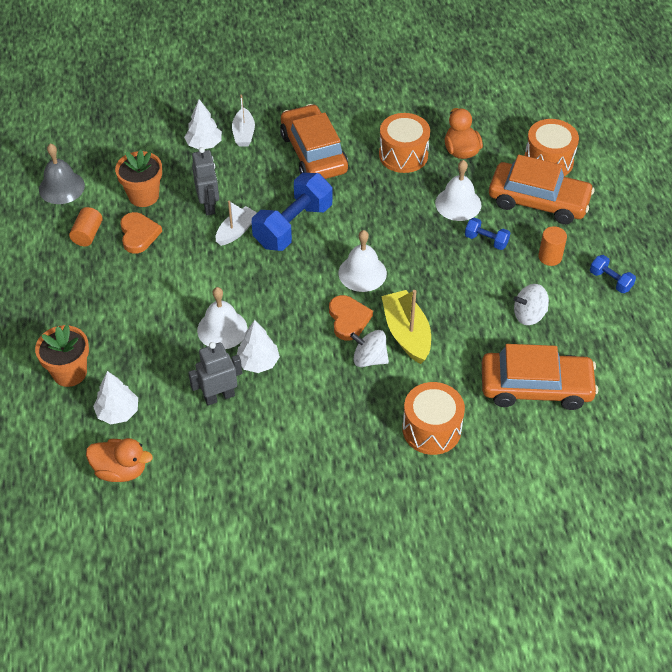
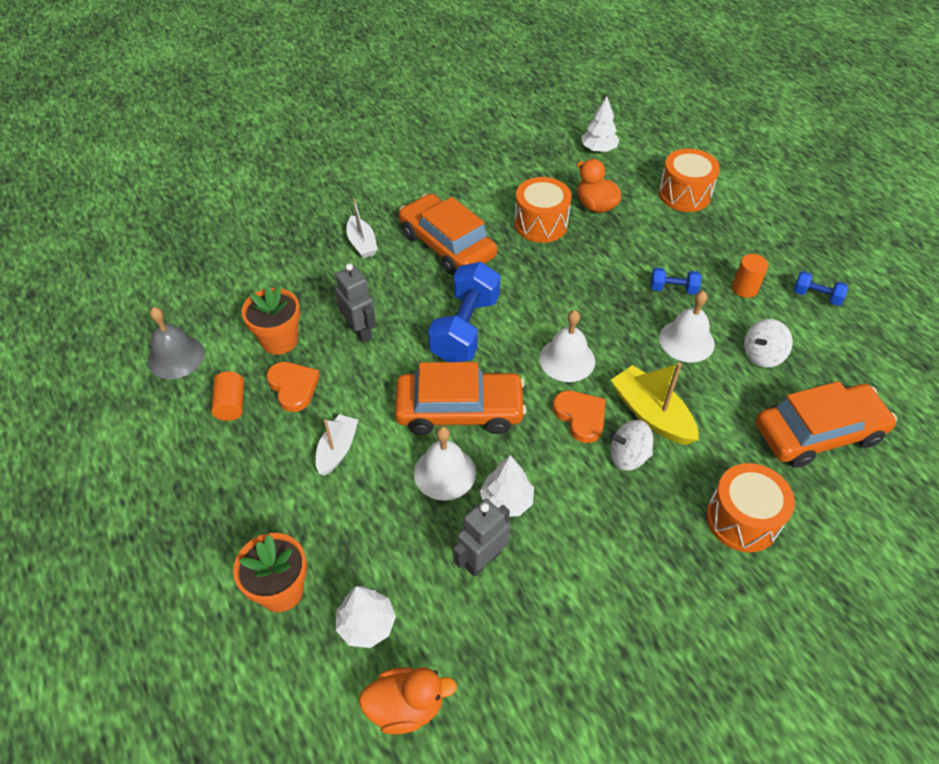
camera: 20 degrees left, 0 degrees up
white tree [184,99,222,149] -> white tree moved to [581,96,620,152]
white boat [216,200,257,246] -> white boat moved to [316,414,358,476]
white bell [435,160,482,221] -> white bell moved to [659,291,715,363]
orange car [489,155,595,224] -> orange car moved to [395,362,526,435]

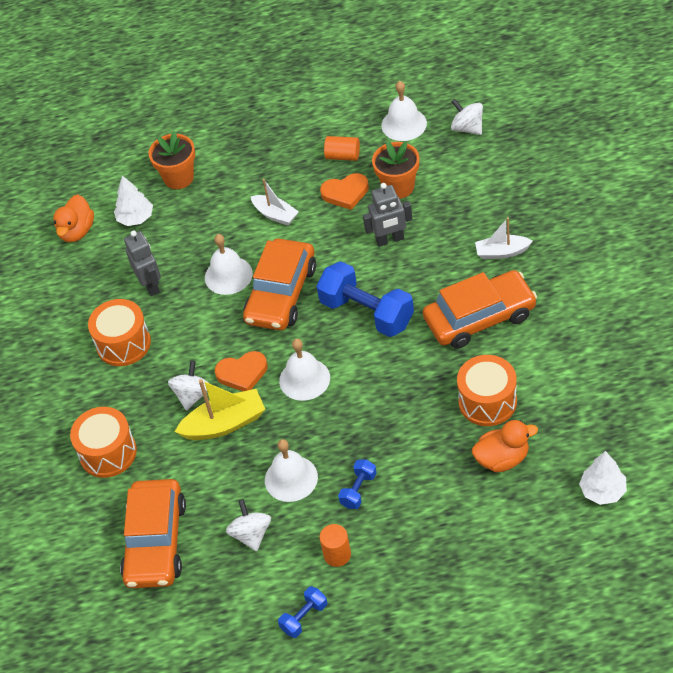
camera: 115 degrees right, 0 degrees up
grey bell [148,307,205,379] -> white bell [381,81,427,141]
white tree [480,455,534,517] -> none
orange drum [658,149,720,212] -> orange drum moved to [88,299,151,366]
none -> white spinning top [451,99,483,135]

